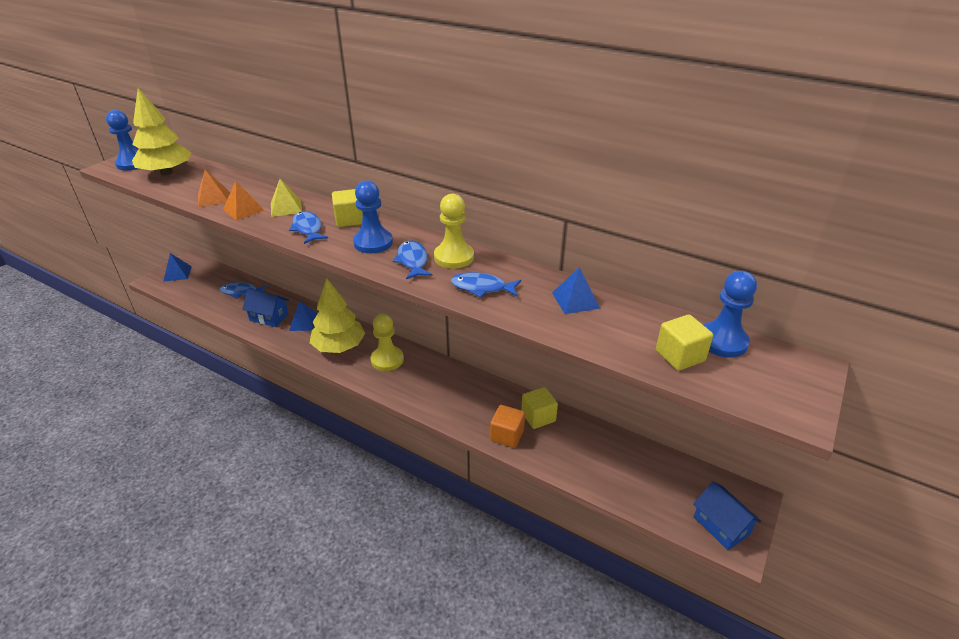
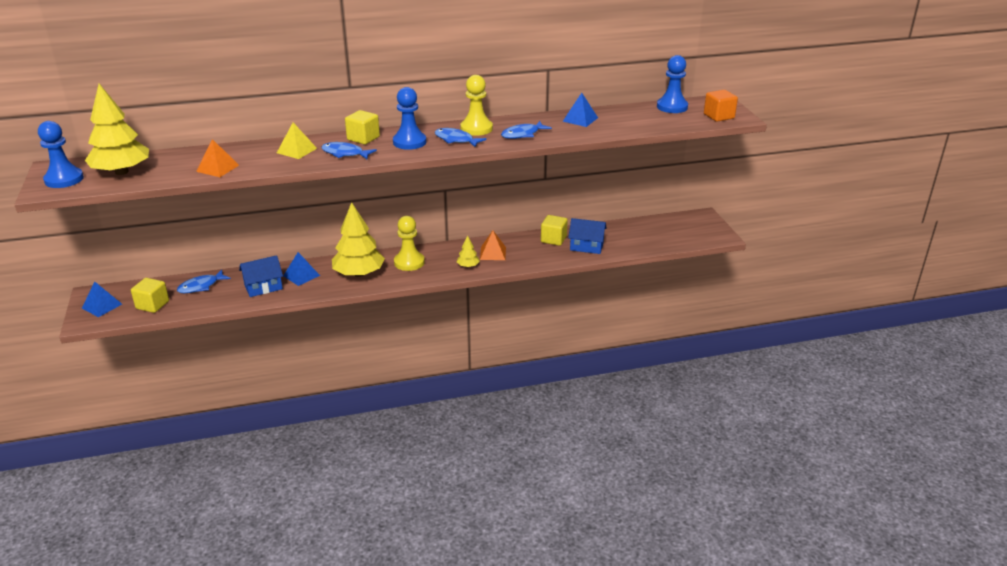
camera: 45 degrees left, 5 degrees down
orange pyramid [223,181,264,221] -> orange pyramid moved to [480,230,506,260]
orange cube [490,405,525,448] -> orange cube moved to [704,90,738,122]
yellow cube [656,314,713,371] -> yellow cube moved to [131,278,169,313]
blue house [693,482,762,550] -> blue house moved to [568,218,607,254]
none -> yellow tree [457,235,480,268]

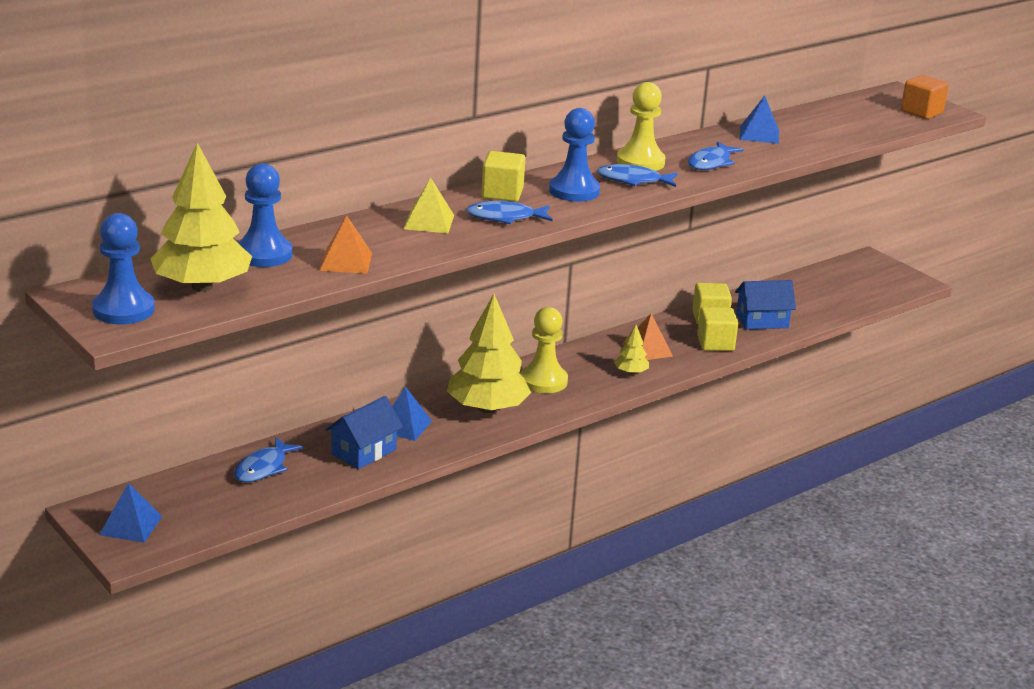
camera: 25 degrees left, 5 degrees down
yellow cube [131,278,169,313] -> yellow cube moved to [697,307,738,351]
blue pawn [657,55,688,113] -> blue pawn moved to [238,163,292,267]

